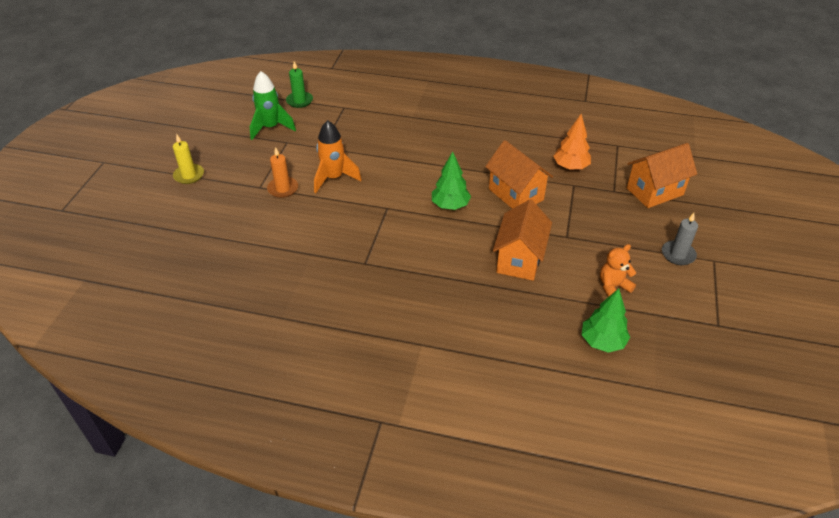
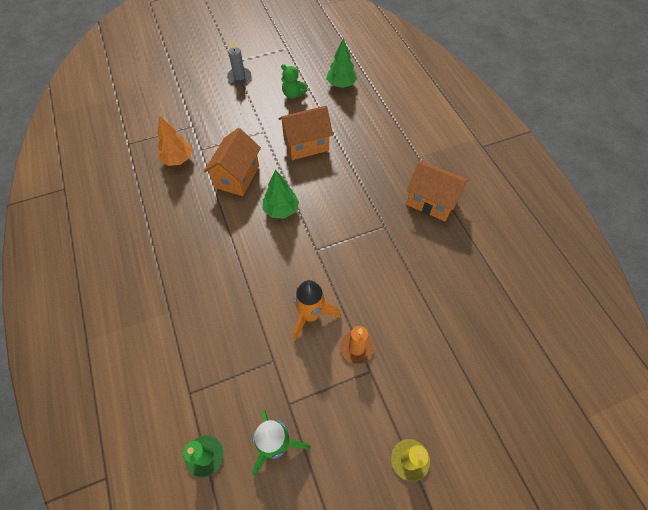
camera: 125 degrees left, 15 degrees up
orange teddy bear [600,244,636,297] -> green teddy bear [281,64,308,99]
orange house [627,143,697,208] -> orange house moved to [406,161,468,221]

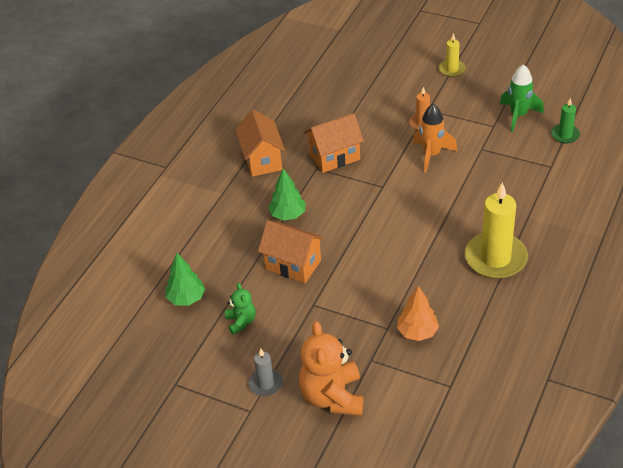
camera: 130 degrees left, 15 degrees down
orange house [204,128,261,196] -> orange house moved to [304,113,364,173]
green tree [263,170,299,219] -> green tree moved to [268,168,306,221]
none -> orange teddy bear [299,321,364,416]
none -> yellow candle [464,182,528,279]

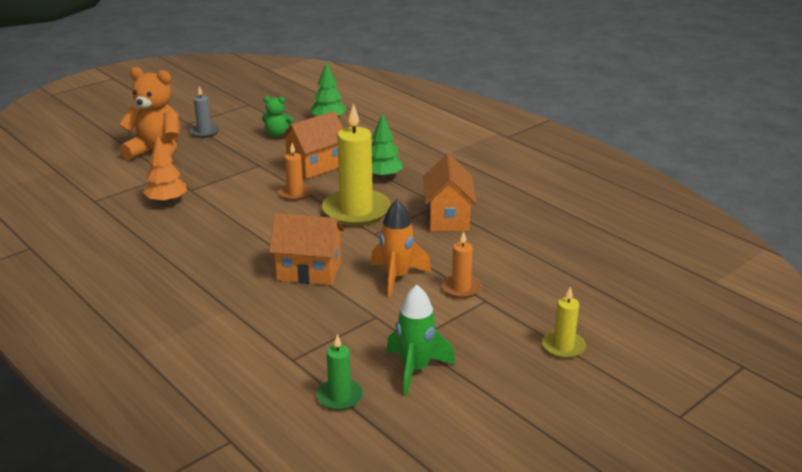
camera: 110 degrees right, 15 degrees down
orange house [235,110,285,177] -> orange house moved to [269,213,344,285]
yellow candle [464,182,528,279] -> yellow candle moved to [322,103,391,226]
none -> orange candle [278,143,312,201]

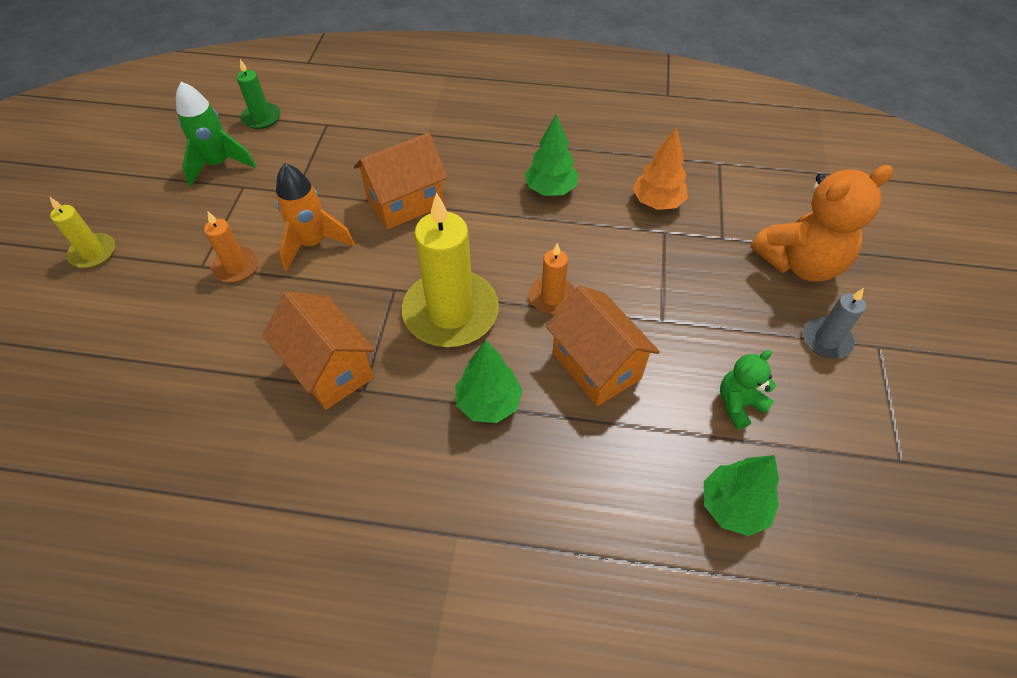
camera: 140 degrees right, 25 degrees up
orange house [280,111,343,179] -> orange house turned 45 degrees counterclockwise [546,285,660,406]
none -> green tree [525,114,578,196]

